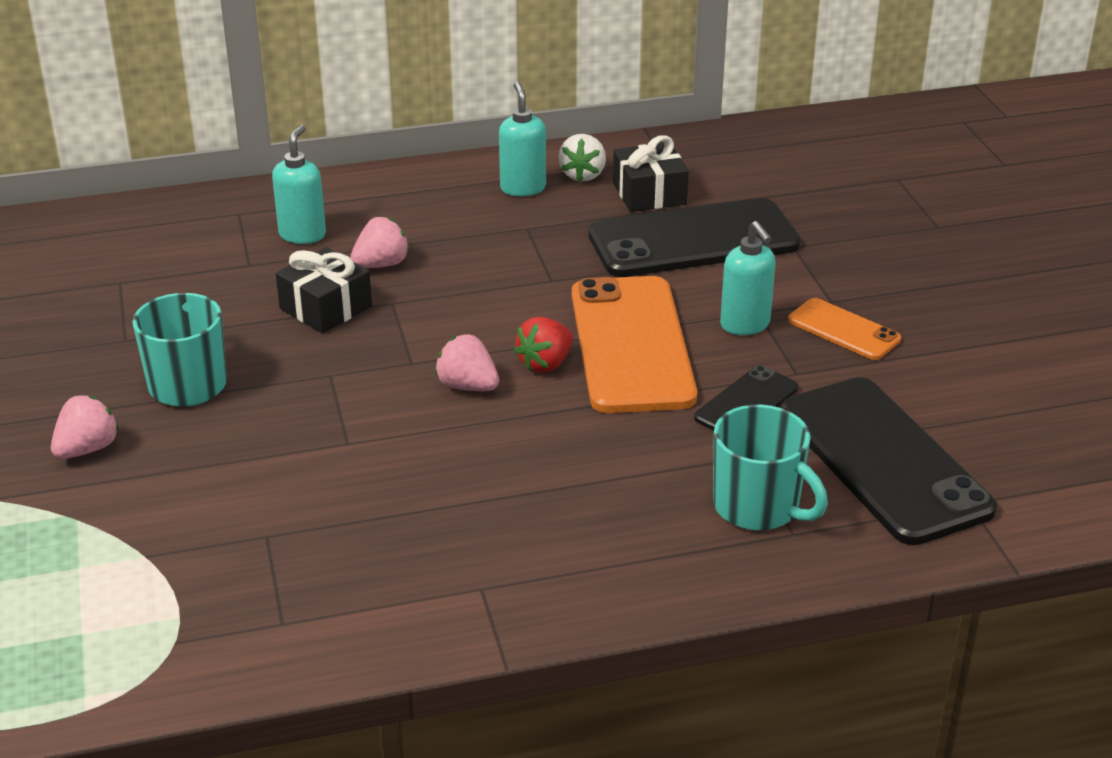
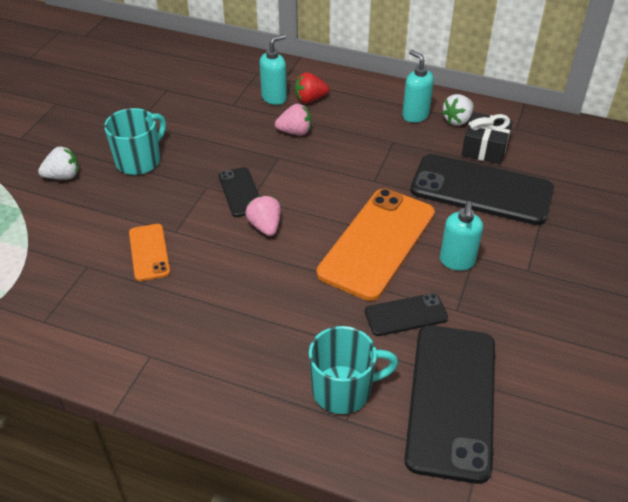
camera: 35 degrees right, 10 degrees up
pink strawberry [51,395,119,459] -> white strawberry [38,147,79,179]
black gift [276,247,372,333] -> none
turquoise soap dispenser [499,82,546,196] -> turquoise soap dispenser turned 60 degrees counterclockwise [402,50,434,123]
red strawberry [514,317,573,373] -> red strawberry moved to [295,72,329,103]
turquoise mug [713,405,828,530] -> turquoise mug turned 90 degrees counterclockwise [309,326,398,414]
orange phone [788,298,901,360] -> orange phone moved to [129,224,170,281]
none -> black phone [218,167,259,217]

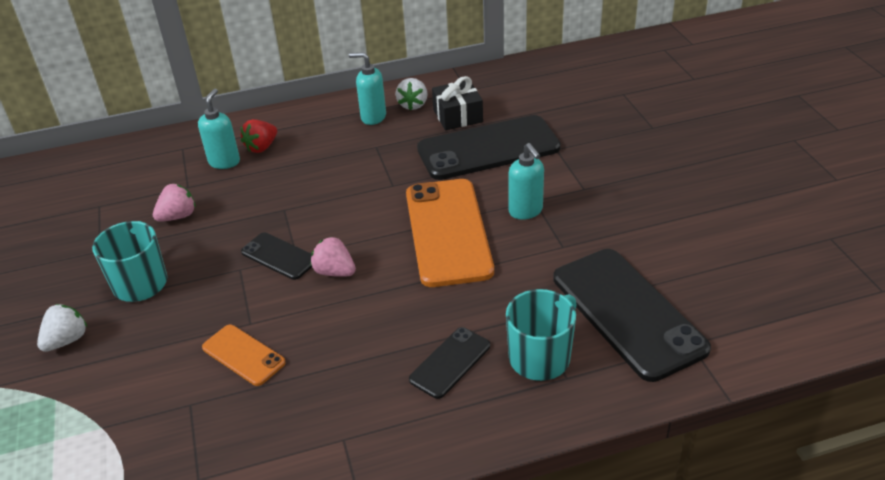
camera: 35 degrees left, 5 degrees down
pink strawberry [275,104,311,135] -> pink strawberry moved to [153,184,196,222]
black phone [365,293,448,336] -> black phone moved to [409,327,490,399]

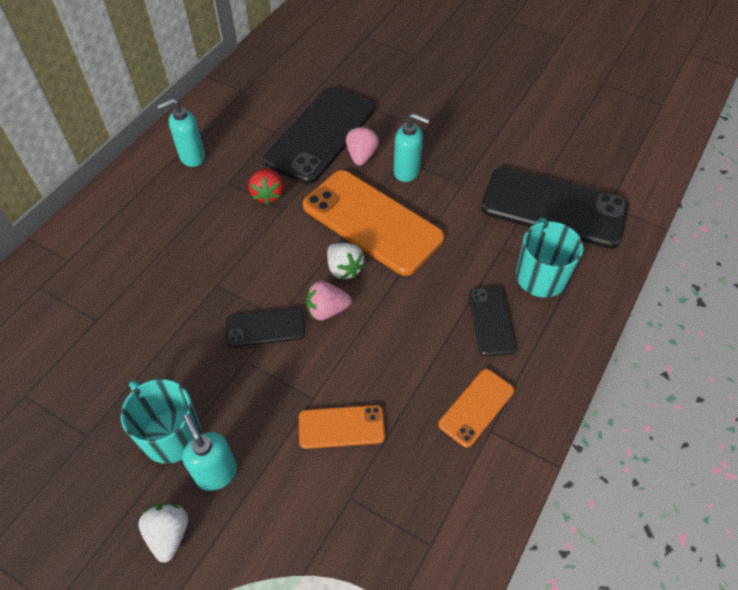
camera: 45 degrees left, 15 degrees up
pink strawberry [153,184,196,222] -> pink strawberry moved to [346,126,379,166]
turquoise soap dispenser [198,89,240,169] -> turquoise soap dispenser moved to [182,414,237,491]
red strawberry [241,119,277,153] -> red strawberry moved to [248,168,284,204]
white strawberry [396,78,428,110] -> white strawberry moved to [327,243,365,280]
black gift [432,76,483,130] -> none
none -> orange phone [438,369,514,448]

